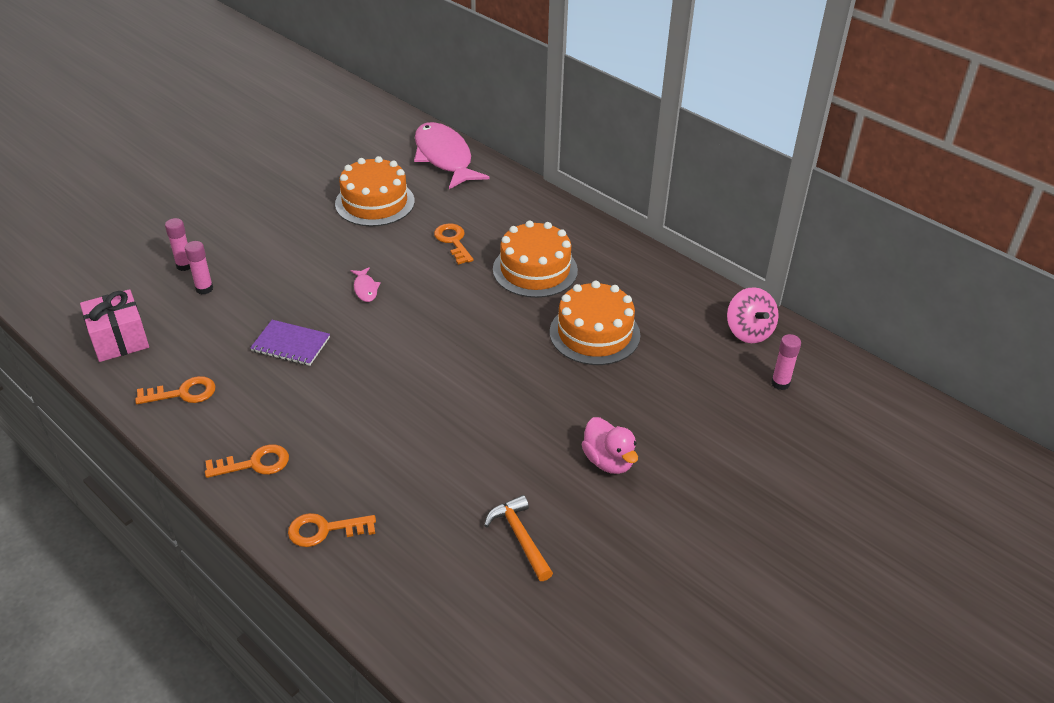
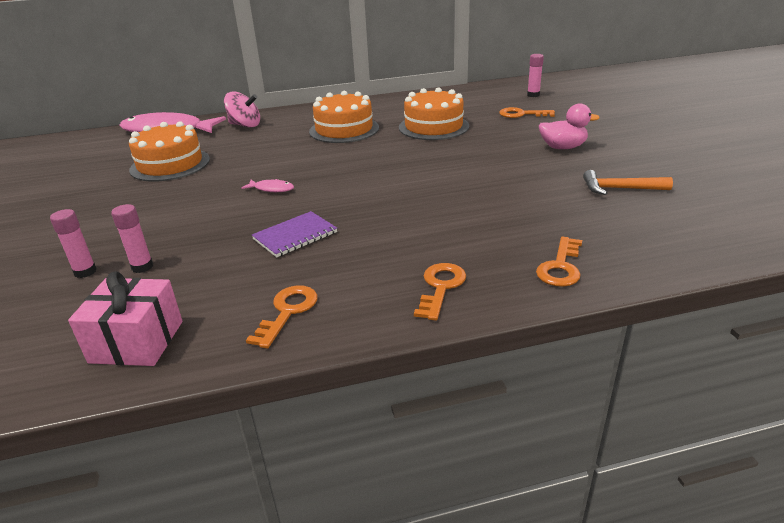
camera: 55 degrees left, 10 degrees down
orange key [434,223,474,265] -> orange key moved to [499,107,555,118]
pink spinning top [727,287,779,343] -> pink spinning top moved to [224,91,260,128]

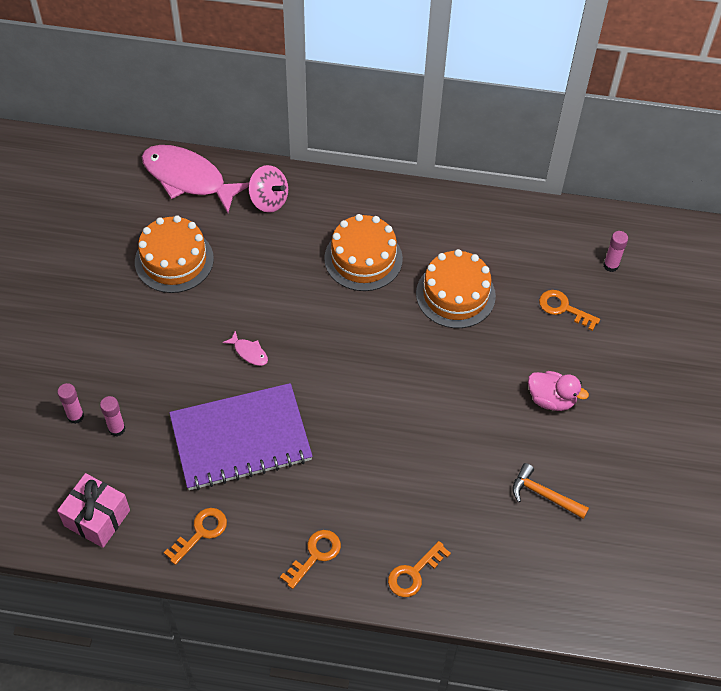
camera: 20 degrees right, 25 degrees up
purple notebook [252,211,337,257] -> purple notebook [169,383,313,490], size x2.07

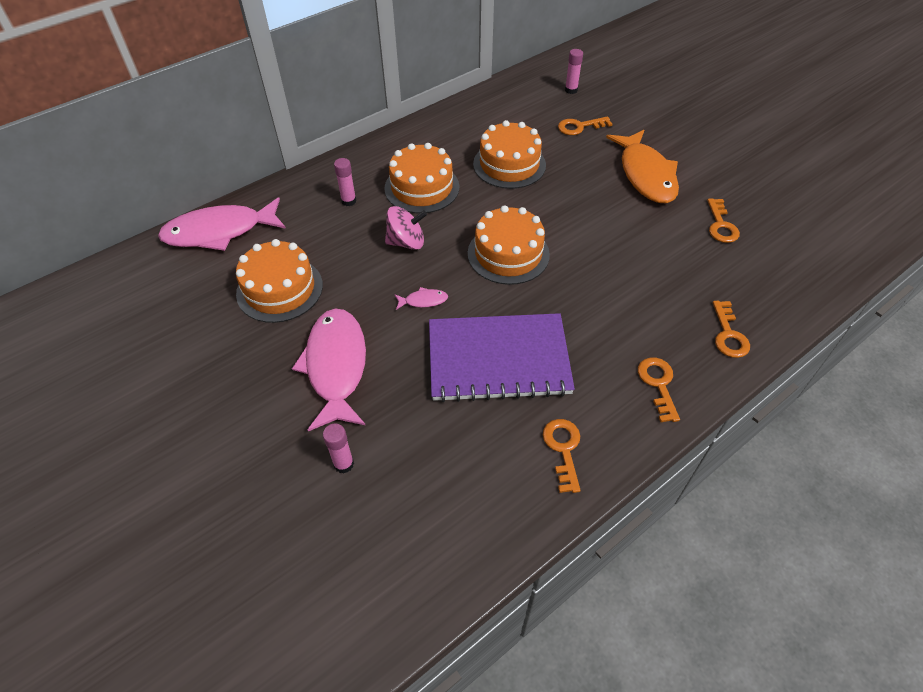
camera: 45 degrees left, 5 degrees down
pink gift [57,473,130,548] -> none
pink glue stick [100,396,125,436] -> pink glue stick moved to [334,158,356,206]
purple notebook [169,383,313,490] -> purple notebook turned 60 degrees clockwise [429,313,575,402]
pink spinning top [248,165,288,213] -> pink spinning top moved to [385,206,427,250]
orange hammer [512,463,589,519] -> orange key [707,198,740,243]
pink duck [528,371,589,411] -> orange fish [606,130,679,203]
none -> pink fish [292,309,366,431]
none -> orange cake [468,205,550,285]

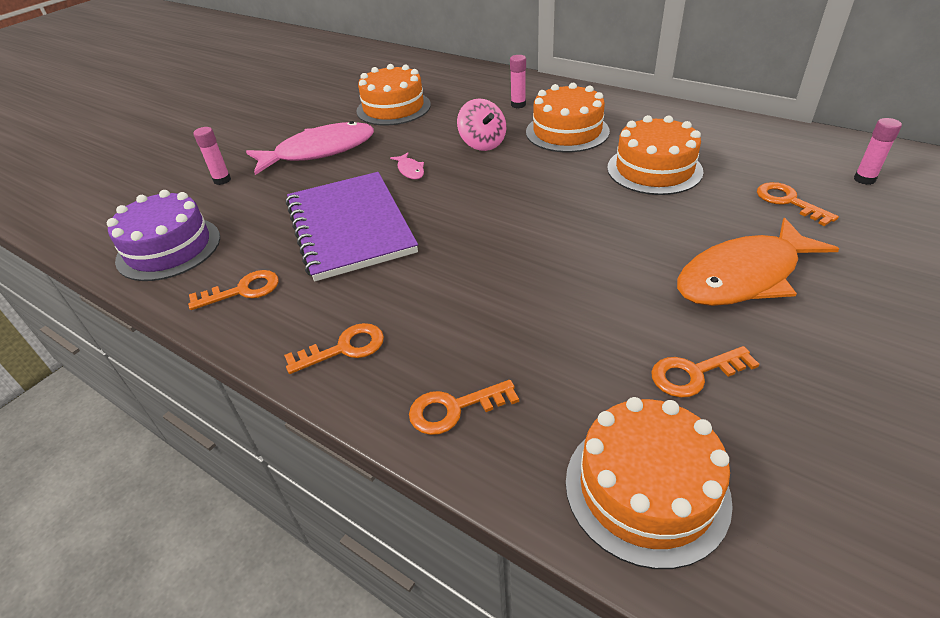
camera: 75 degrees right, 10 degrees down
pink fish [158,197,286,251] -> none
orange cake [468,205,550,285] -> orange cake moved to [566,397,733,569]
none -> purple cake [107,190,220,281]

